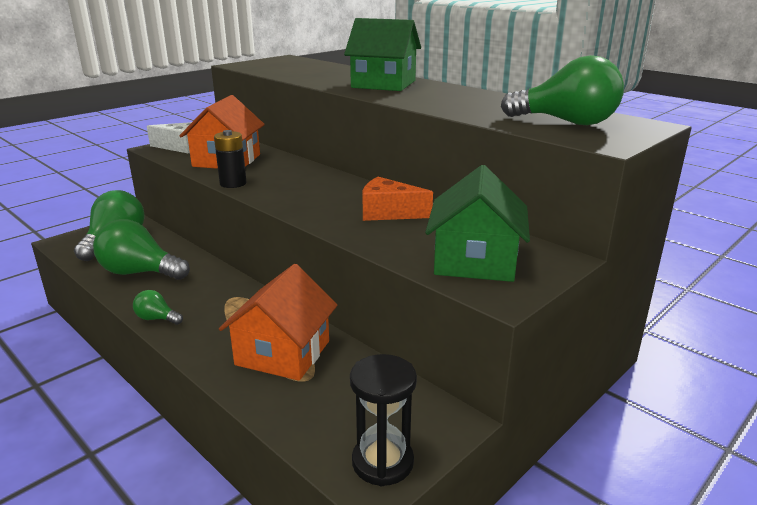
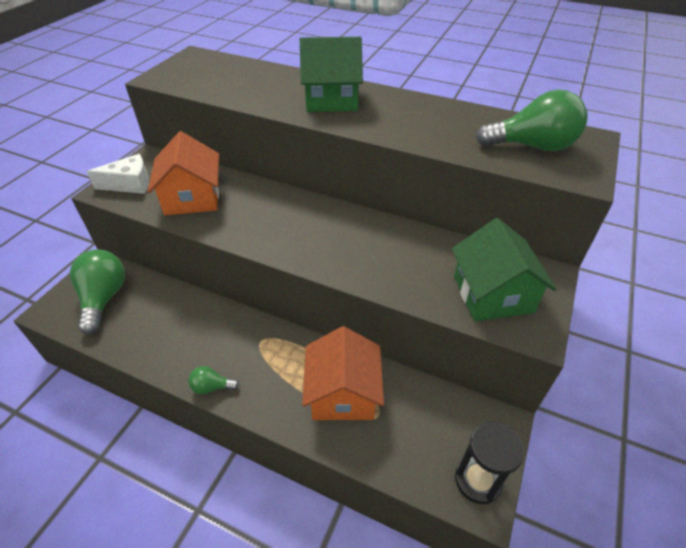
camera: 20 degrees left, 20 degrees up
green light bulb [93,219,190,280] -> none
black battery [214,130,246,188] -> none
orange cheese [363,177,433,221] -> none

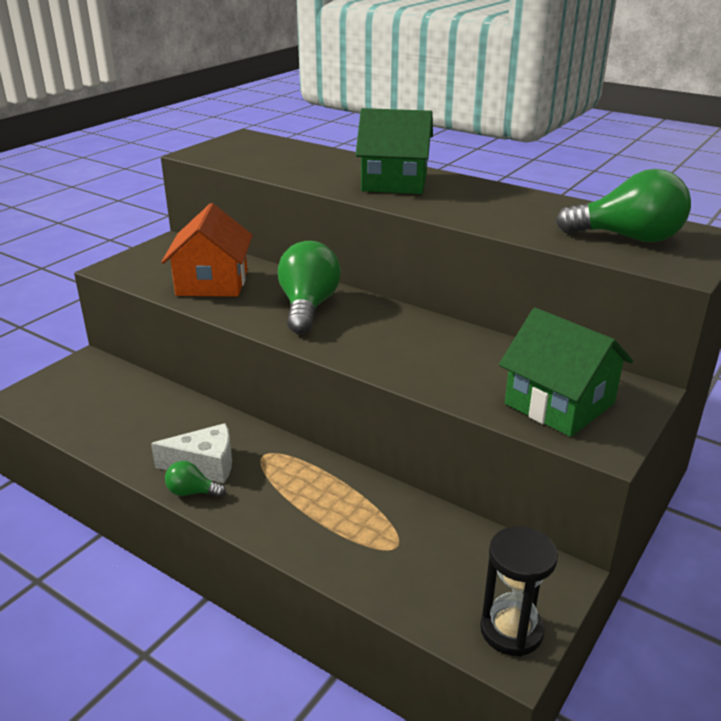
camera: 10 degrees right, 15 degrees down
green light bulb [70,249,125,335] -> green light bulb moved to [278,241,341,334]
white cheese [87,154,149,194] -> white cheese moved to [151,423,232,483]
orange house [302,326,384,420] -> none
green house [452,218,557,321] -> green house turned 45 degrees counterclockwise [499,308,633,437]

